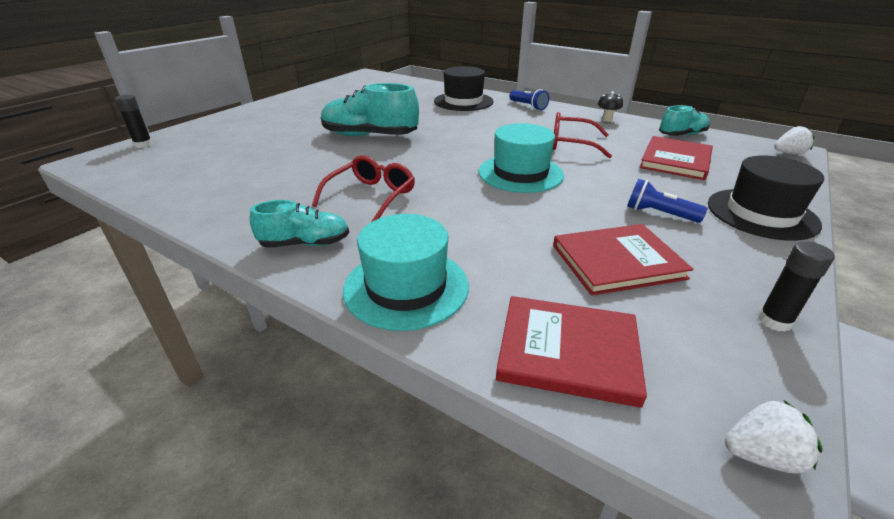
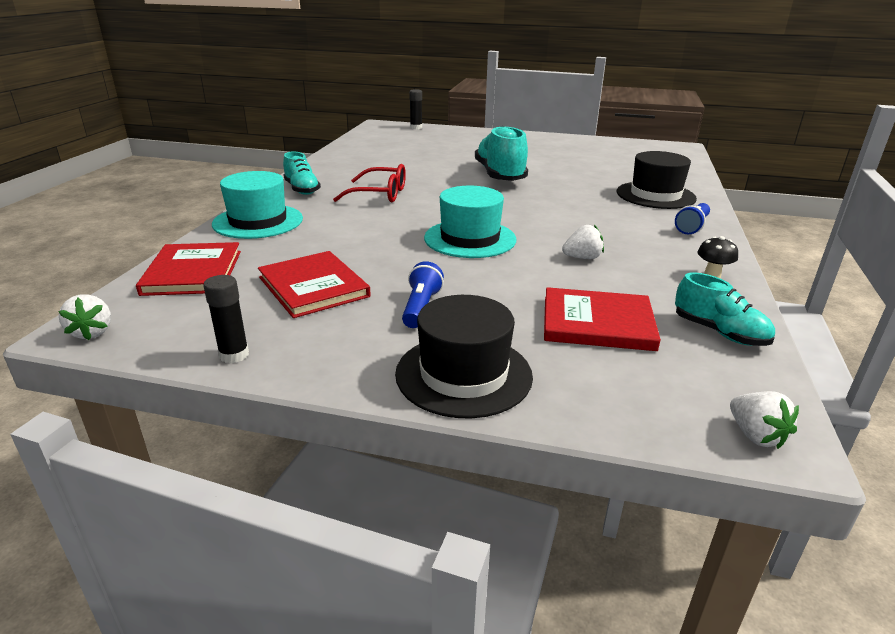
camera: 70 degrees right, 5 degrees down
red glasses [553,112,612,158] -> white strawberry [562,225,604,259]

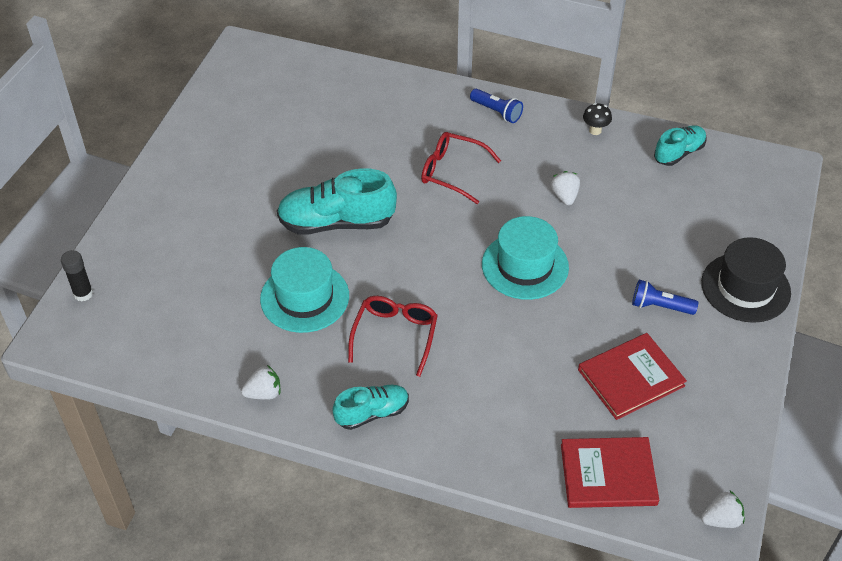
camera: 85 degrees left, 20 degrees up
black glue stick [204,275,249,363] -> none
turquoise hat [212,171,303,239] -> turquoise hat moved to [260,247,349,333]
red book [544,287,661,351] -> none
black hat [617,151,697,209] -> none
white strawberry [730,391,799,449] -> white strawberry moved to [241,365,281,400]
none -> red glasses [421,132,501,204]

